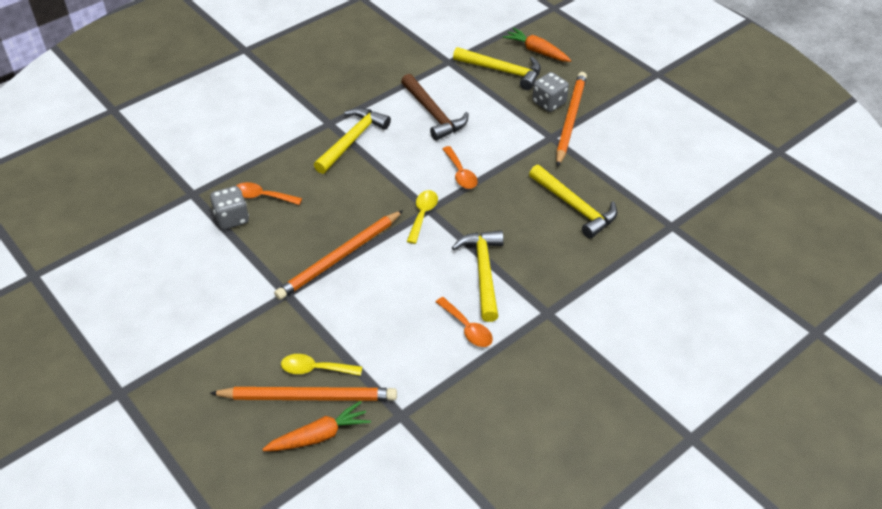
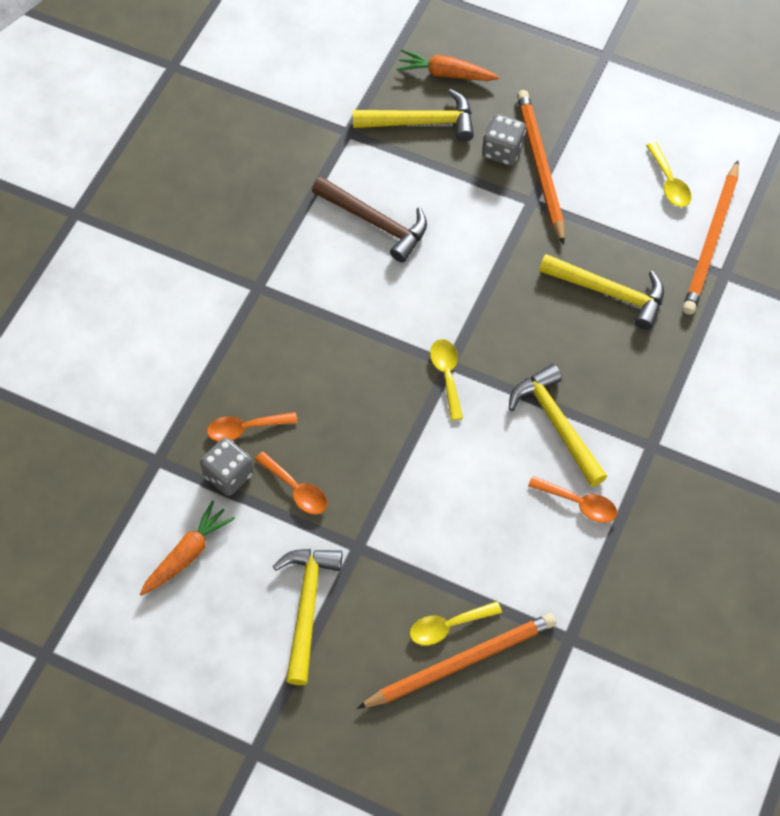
camera: 25 degrees left, 15 degrees up
orange carrot [262,401,371,451] -> orange carrot moved to [140,501,235,596]
orange pencil [274,210,403,300] -> orange pencil moved to [683,160,739,315]
yellow hammer [314,108,391,174] -> yellow hammer moved to [273,549,343,685]
orange spoon [442,146,478,189] -> orange spoon moved to [255,451,327,515]
none -> yellow spoon [646,142,691,207]

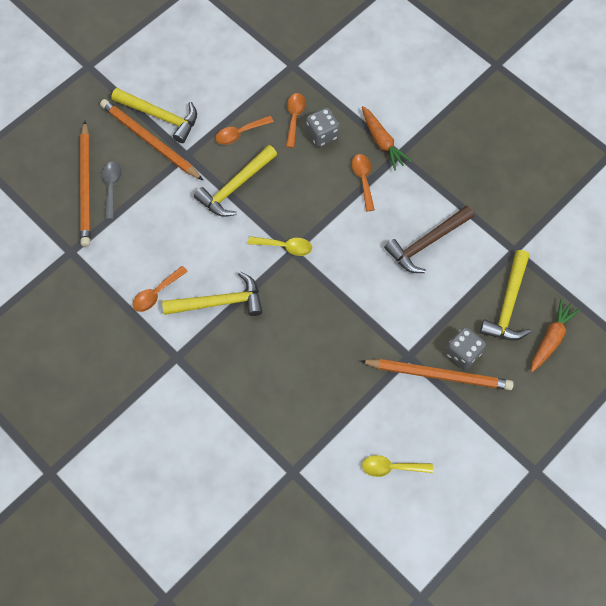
camera: 110 degrees right, 5 degrees up
orange carrot [140,501,235,596] -> orange carrot moved to [362,106,412,170]
grey dice [200,437,254,496] -> grey dice moved to [306,108,340,147]
yellow spoon [410,601,502,645] -> grey spoon [102,161,122,219]
yellow hammer [539,254,664,330] -> yellow hammer moved to [194,145,277,217]
orange pencil [683,160,739,315] -> orange pencil moved to [100,99,203,180]
none -> orange spoon [352,154,375,211]

